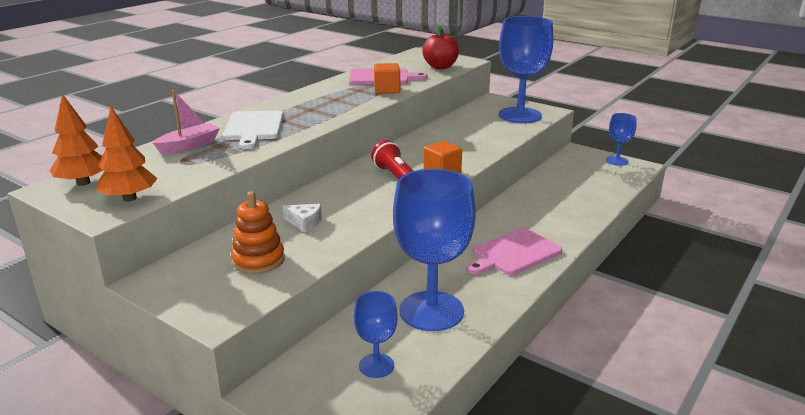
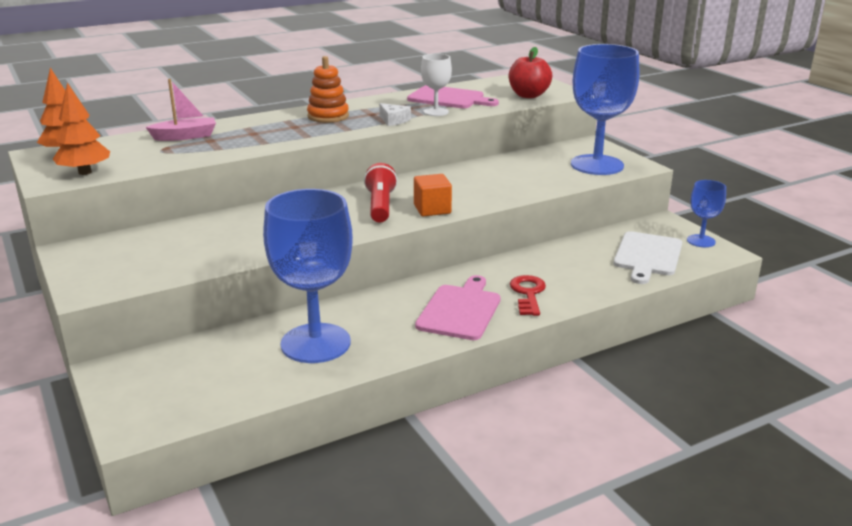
camera: 25 degrees right, 0 degrees up
white cutting board [223,110,284,149] -> white cutting board moved to [614,231,682,284]
orange stacking toy [231,191,285,274] -> orange stacking toy moved to [307,56,349,123]
white cheese [283,204,322,232] -> white cheese moved to [379,103,411,126]
blue goblet [354,291,397,378] -> none
orange cube [374,63,400,94] -> white goblet [421,54,452,116]
pink cutting board [467,228,562,275] -> pink cutting board turned 120 degrees clockwise [415,275,501,340]
none -> red key [510,275,546,316]

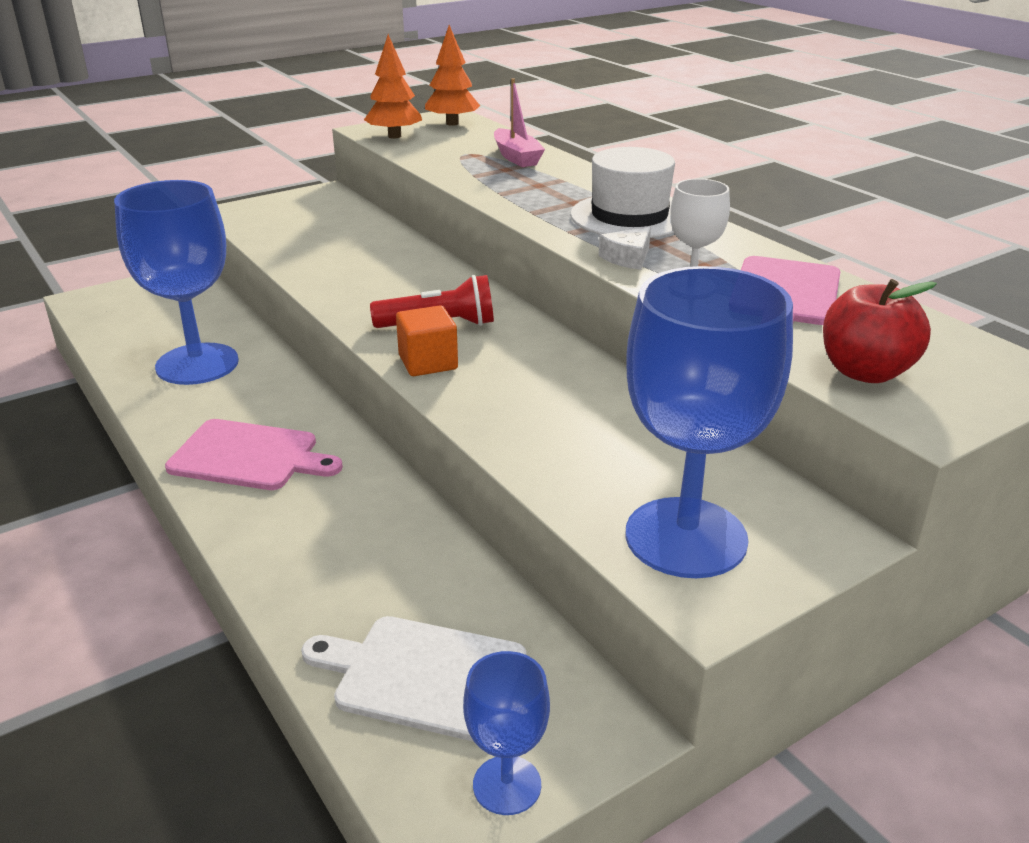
camera: 85 degrees right, 5 degrees up
orange stacking toy [307,56,349,123] -> white hat [570,147,675,238]
red key [510,275,546,316] -> none

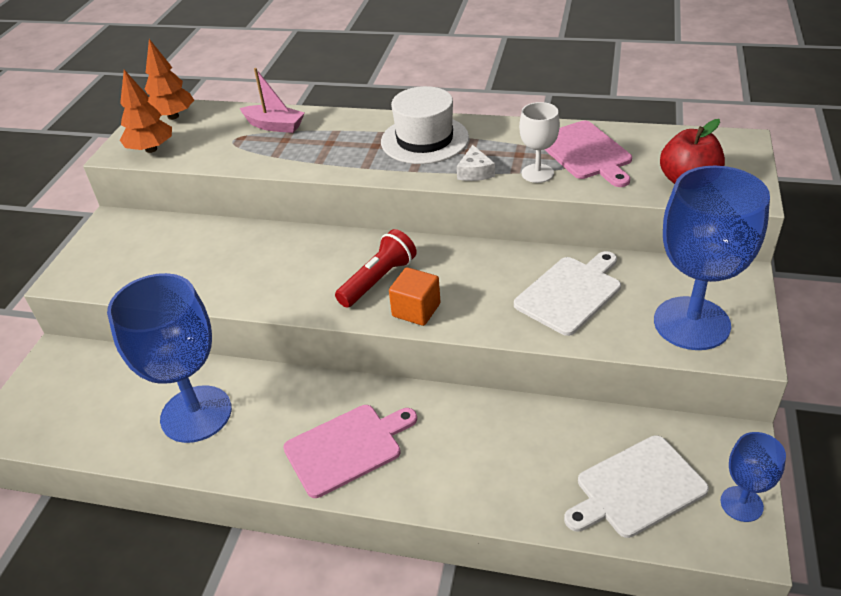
camera: 40 degrees left, 10 degrees up
none -> white cutting board [514,251,621,336]

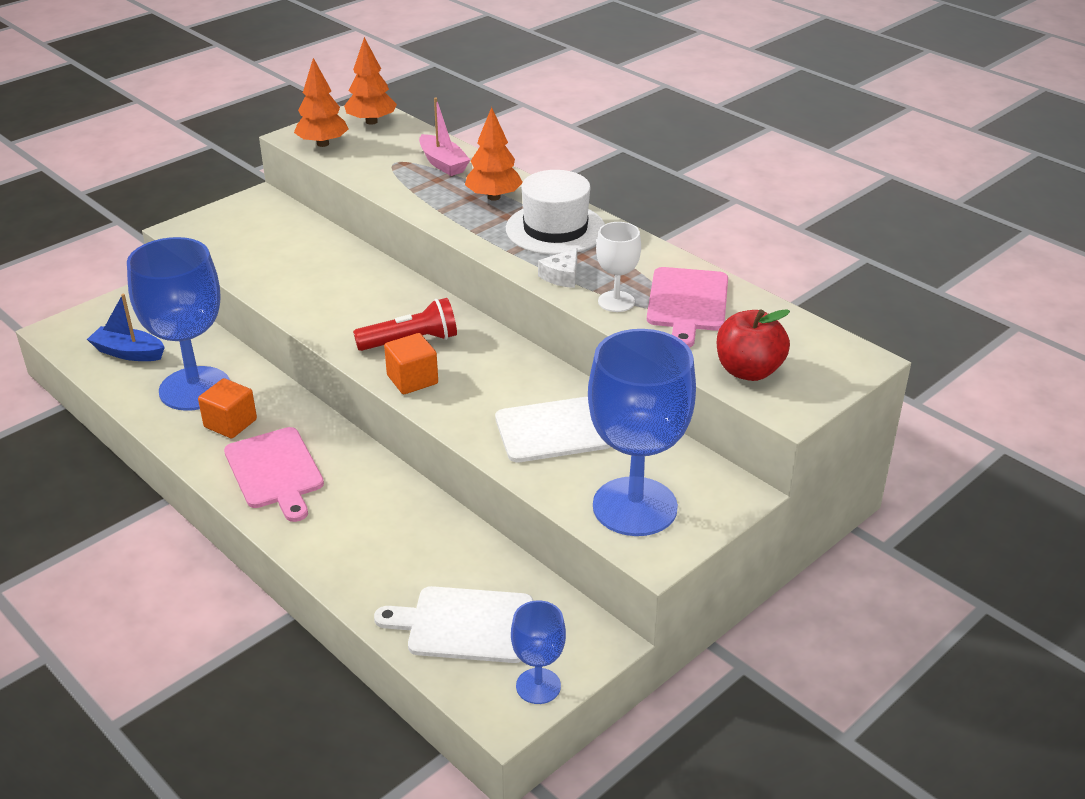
camera: 30 degrees right, 5 degrees down
pink cutting board [283,405,417,498] -> pink cutting board turned 60 degrees clockwise [224,427,324,522]
none -> blue boat [87,294,165,361]
none -> orange cube [198,378,257,438]
none -> orange tree [465,107,523,201]

